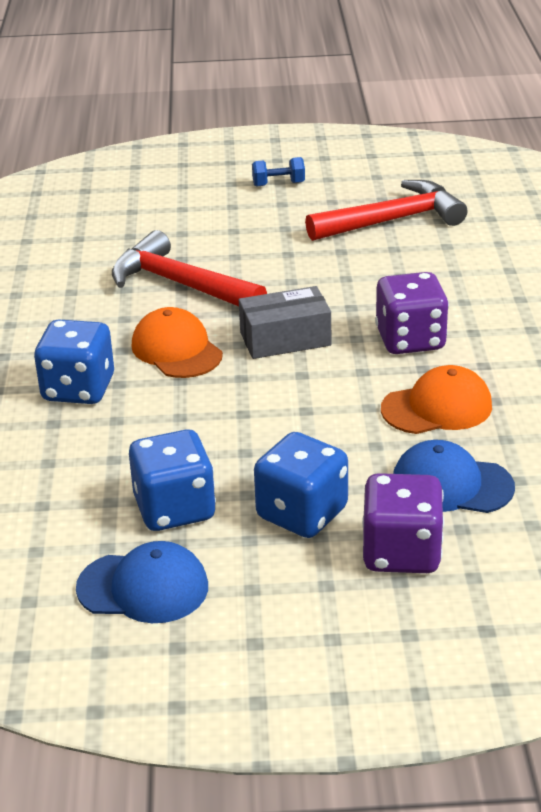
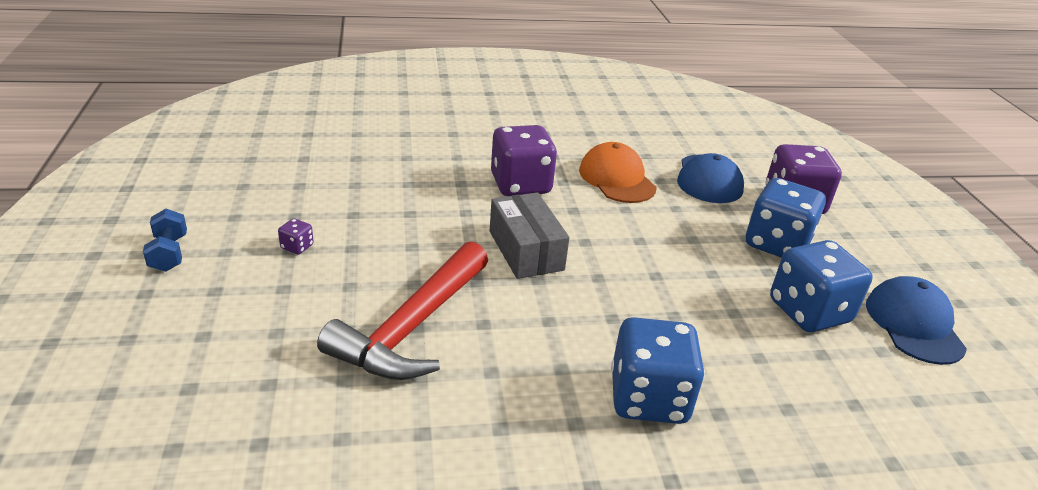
camera: 100 degrees left, 0 degrees up
orange cap [132,307,223,378] -> none
red hammer [305,180,467,241] -> none
none -> purple dice [278,218,314,255]

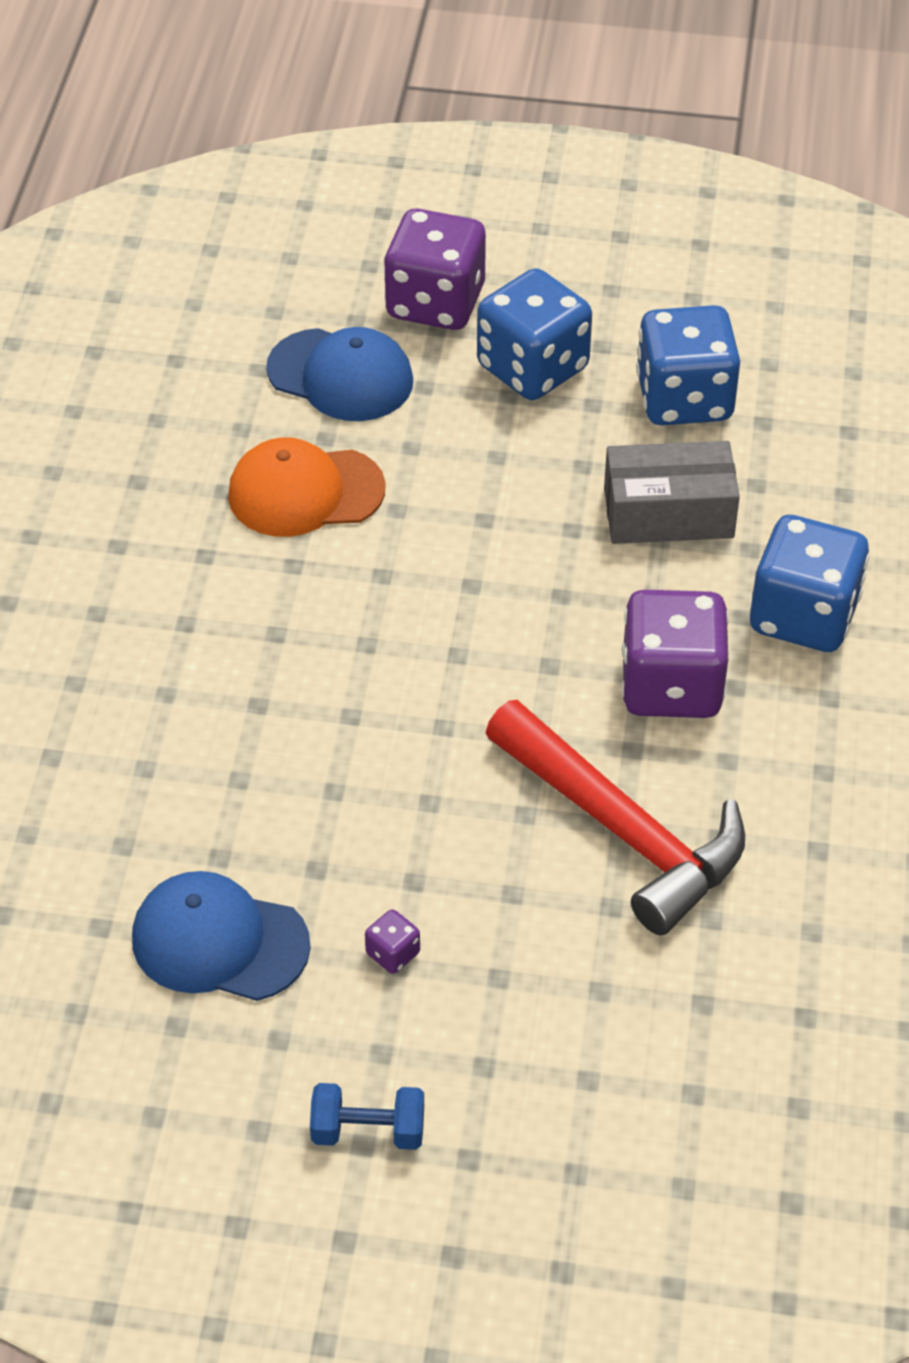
camera: 70 degrees left, 15 degrees up
grey box [490,192,570,279] -> grey box moved to [604,441,740,544]
purple dice [491,125,557,196] -> purple dice moved to [622,590,728,718]
blue cap [866,276,967,365] -> blue cap moved to [132,871,311,1001]

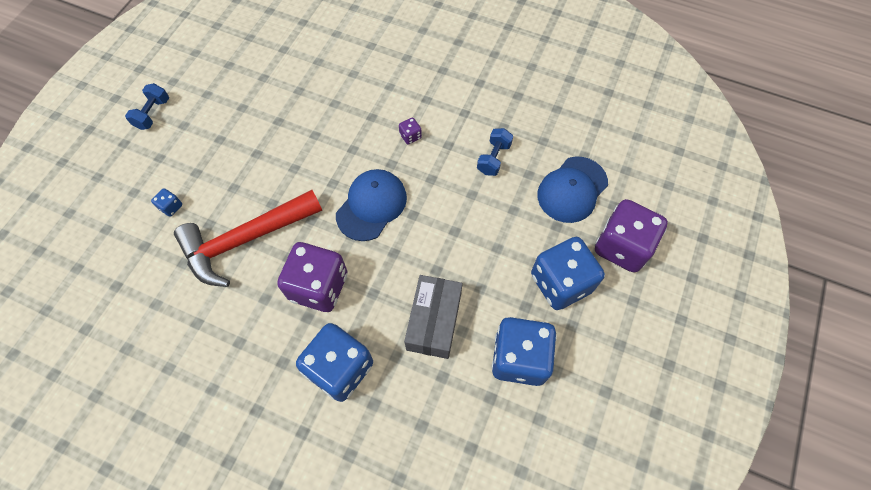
camera: 105 degrees right, 15 degrees up
blue cap [132,871,311,1001] -> blue cap moved to [336,169,407,241]
orange cap [228,437,386,537] -> blue dumbbell [477,128,513,176]
purple dice [365,909,420,974] -> purple dice moved to [399,118,422,145]
none -> blue dice [151,188,182,217]

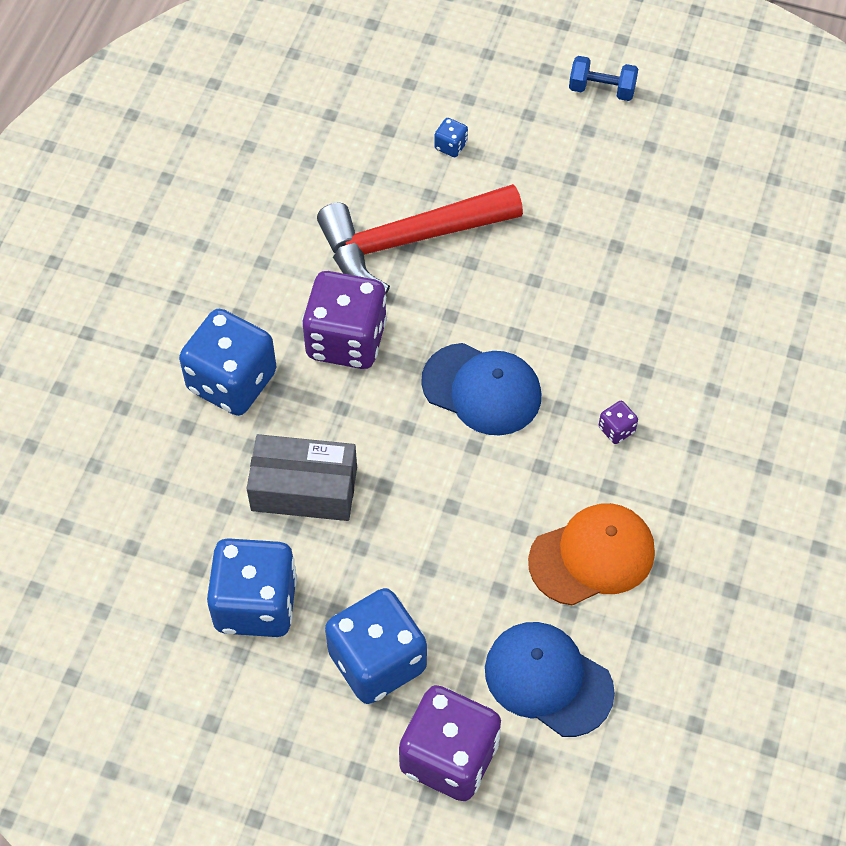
camera: 85 degrees right, 5 degrees down
red hammer [174,190,322,287] -> red hammer turned 75 degrees counterclockwise [317,184,523,294]
blue dumbbell [477,128,513,176] -> orange cap [528,503,655,606]

